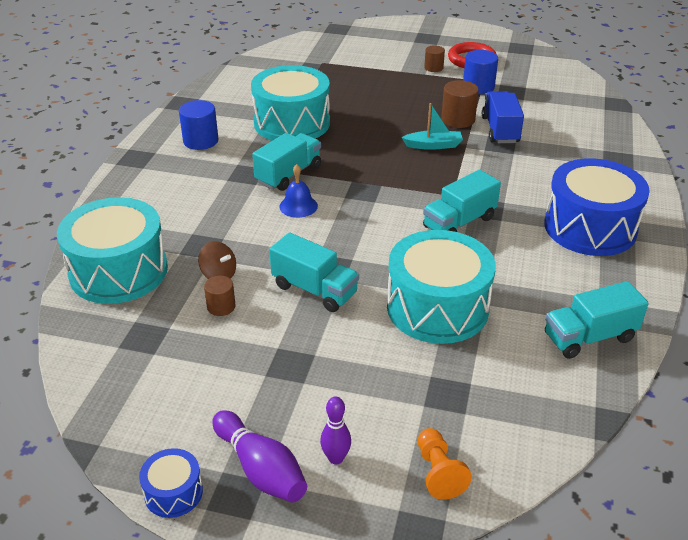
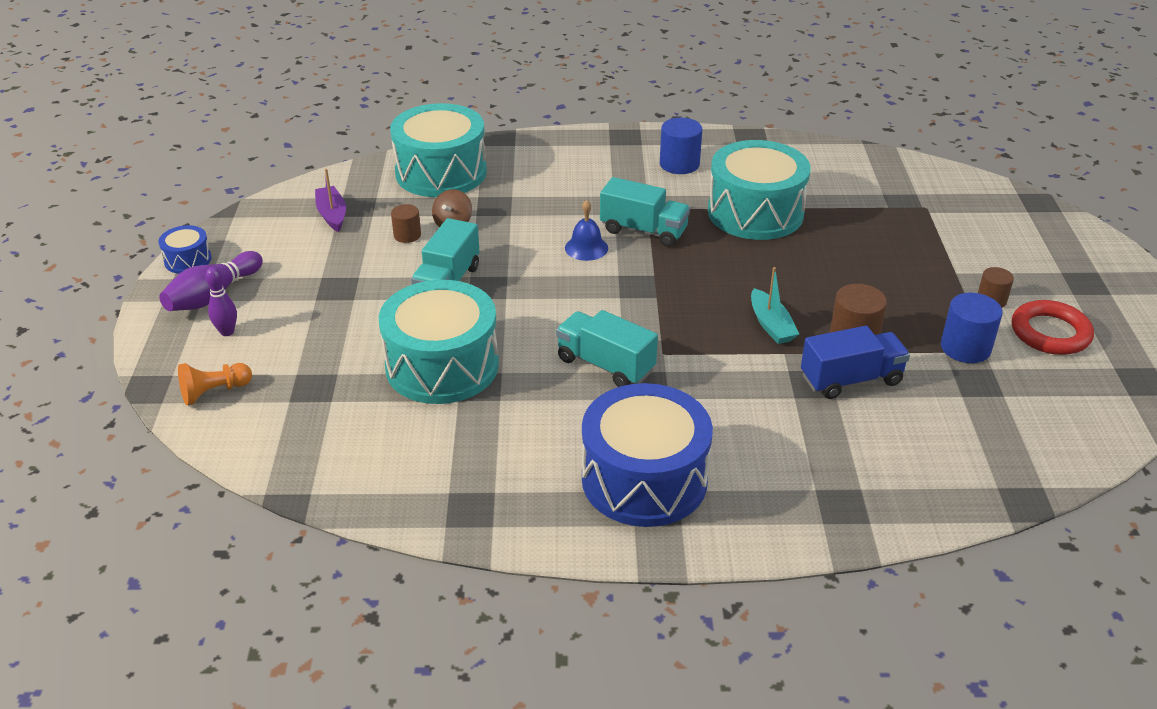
camera: 75 degrees right, 0 degrees up
turquoise truck [545,281,649,359] -> none
none -> purple boat [315,169,346,232]

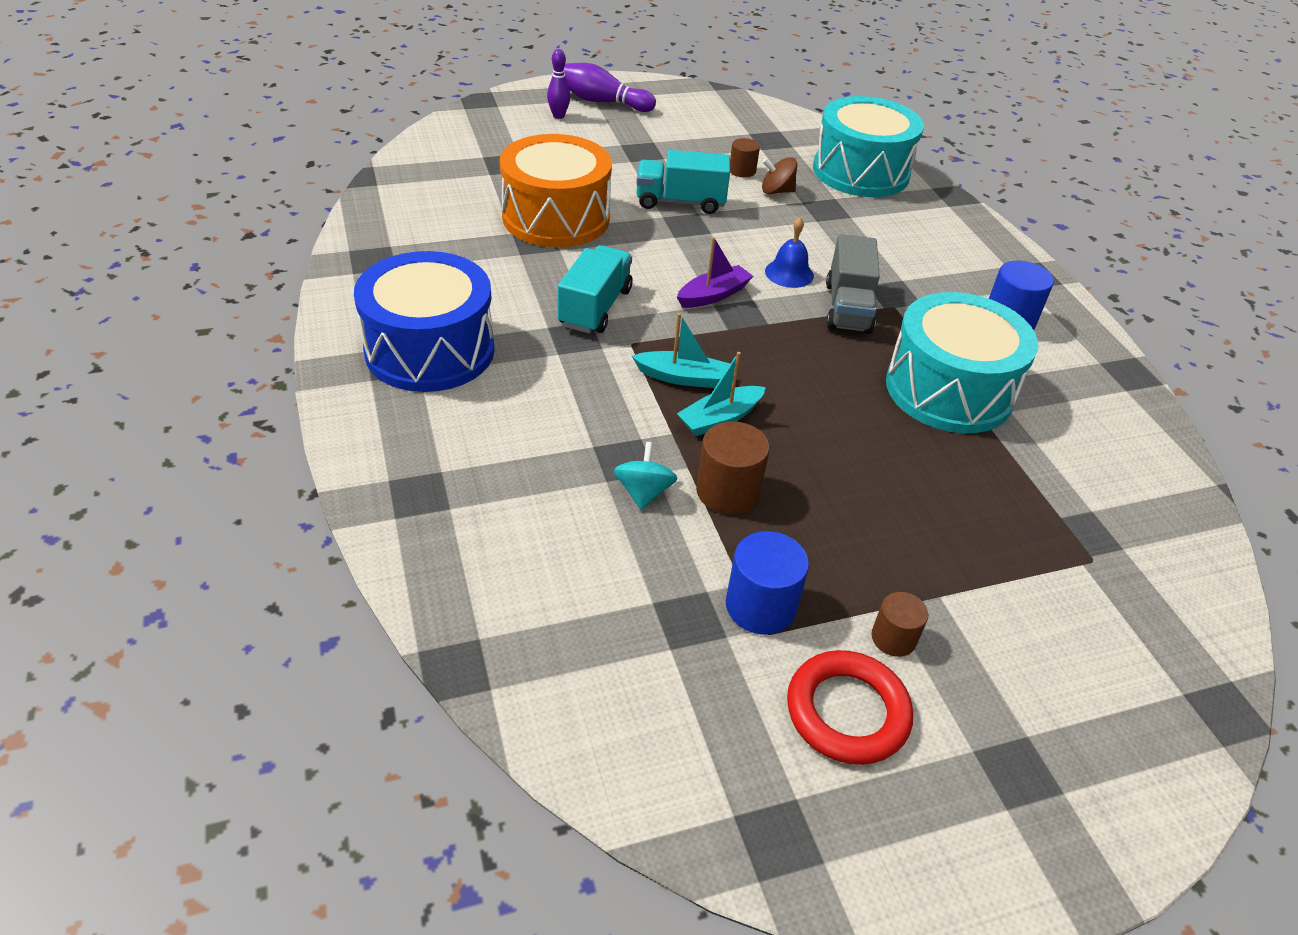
camera: 70 degrees right, 5 degrees up
blue drum [158,225,212,274] -> none
orange pawn [178,363,252,405] -> none
purple boat [315,169,346,232] -> purple boat moved to [677,237,753,308]
turquoise drum [379,280,499,404] -> orange drum [500,134,612,247]
turquoise truck [600,177,690,247] -> grey truck [826,234,880,334]
blue truck [801,326,910,399] -> turquoise spinning top [614,442,678,510]
none -> turquoise boat [632,313,730,388]

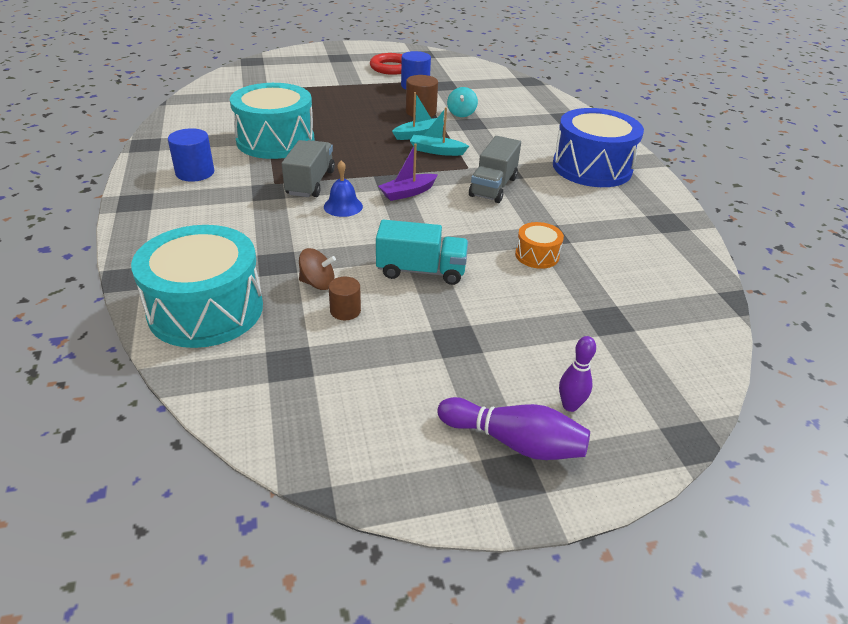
camera: 175 degrees left, 5 degrees down
orange drum [500,134,612,247] -> orange drum [515,222,564,269], size x0.45
turquoise truck [558,245,633,334] -> grey truck [469,136,521,203]
brown cylinder [871,592,928,657] -> none

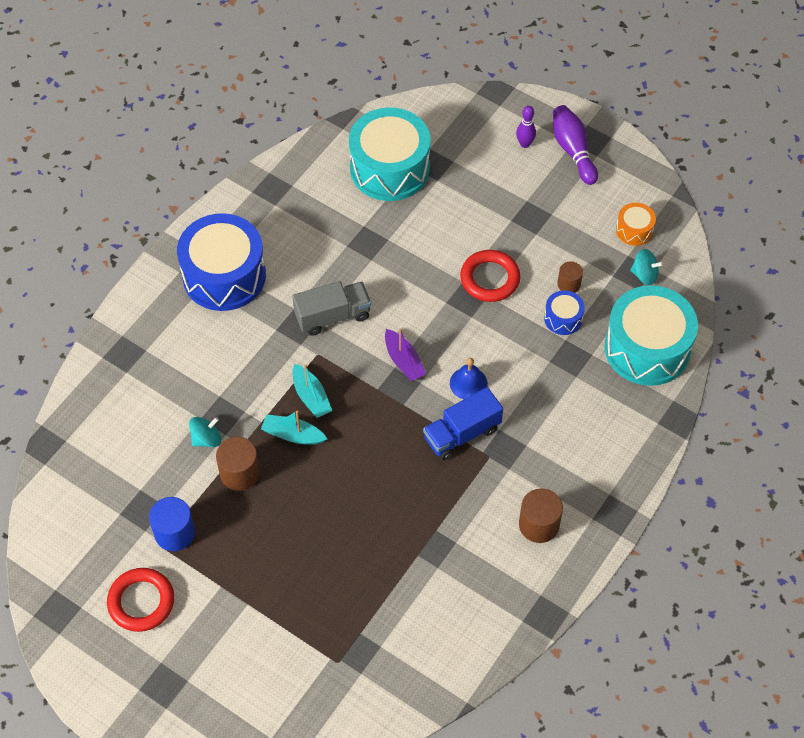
camera: 130 degrees left, 20 degrees up
blue cylinder [168,128,214,182] -> brown cylinder [519,489,563,543]
turquoise drum [230,83,314,159] -> turquoise drum moved to [349,108,430,201]
grey truck [282,140,335,197] -> blue truck [423,387,503,460]
brown spinning top [299,248,336,290] -> blue drum [544,290,585,335]
turquoise truck [376,220,468,285] -> red ring [460,250,521,302]
purple boat [378,143,438,201] -> purple boat turned 45 degrees clockwise [385,328,426,382]
orange drum [515,222,564,269] -> orange drum moved to [616,203,656,246]
none -> turquoise spinning top [630,249,664,285]

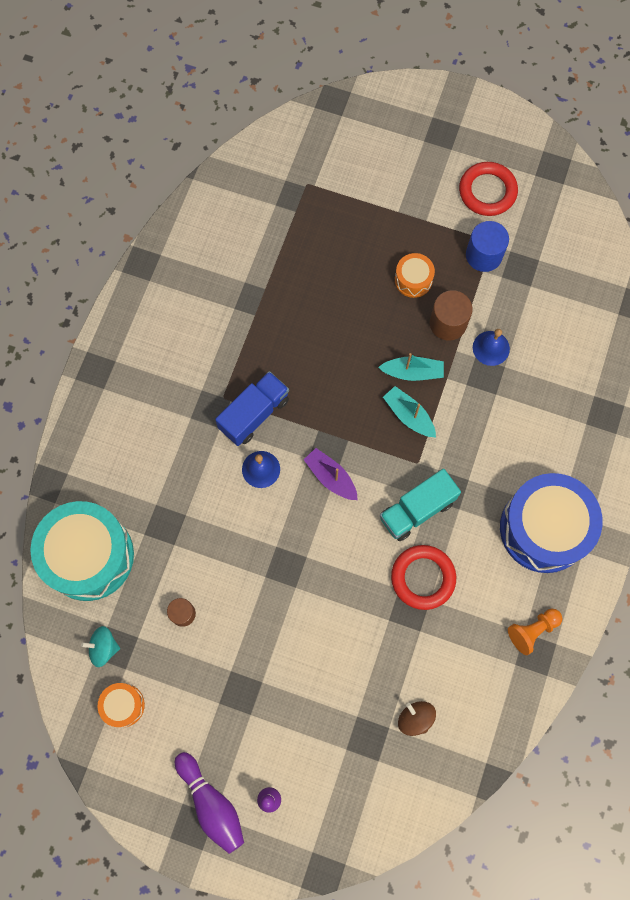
camera: 165 degrees right, 15 degrees up
turquoise spinning top [189,417,221,447] -> blue bell [473,329,510,366]
grey truck [292,281,371,336] -> turquoise truck [380,469,461,541]
turquoise drum [349,108,430,201] -> brown spinning top [398,701,436,736]
red ring [460,250,521,302] -> red ring moved to [391,545,456,610]
brown cylinder [519,489,563,543] -> none
blue drum [544,290,585,335] -> none
none -> orange drum [395,253,435,298]
none -> orange pawn [508,609,562,655]

